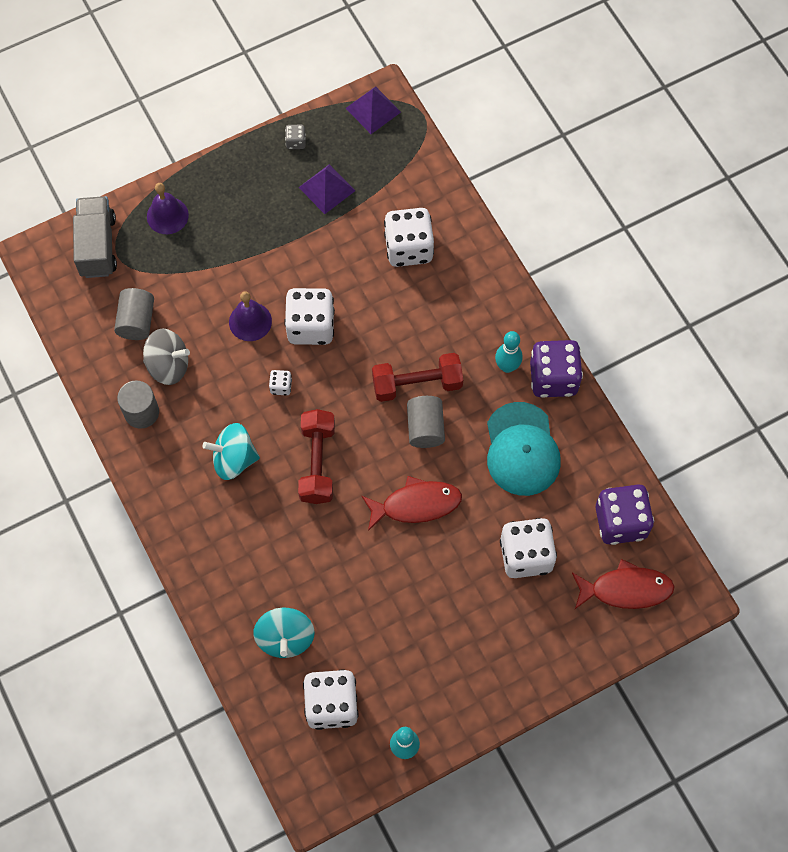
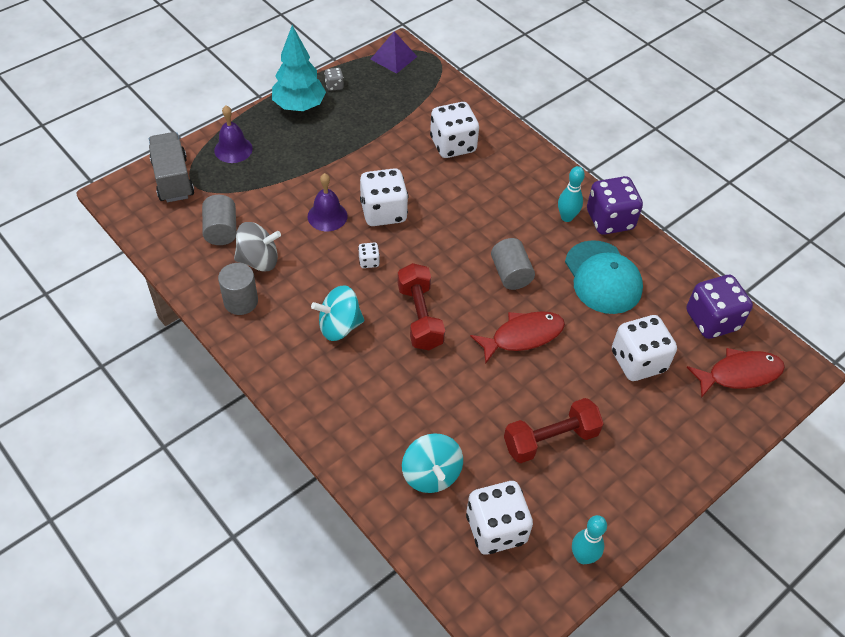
camera: 15 degrees left, 15 degrees down
purple pyramid [299,164,355,214] -> none
red dumbbell [372,353,463,402] -> red dumbbell moved to [504,398,604,463]
none -> turquoise tree [272,25,326,111]

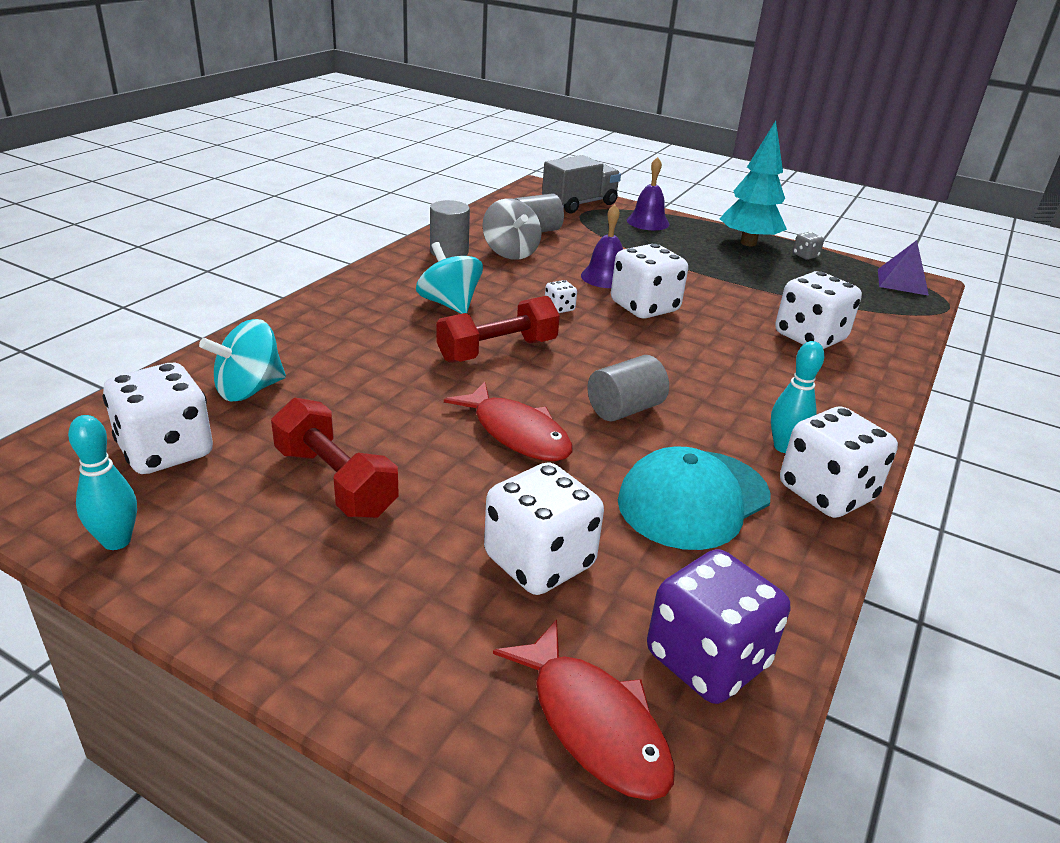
camera: 70 degrees right, 20 degrees down
purple dice [587,176,643,235] -> white dice [780,407,898,518]

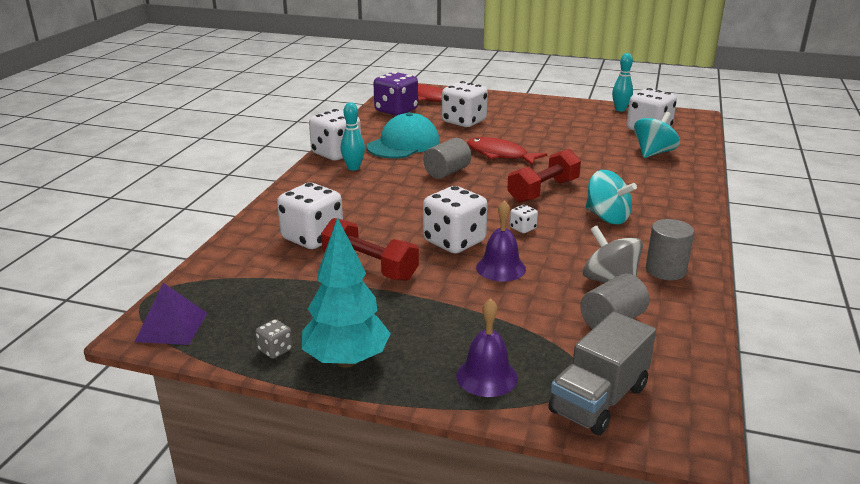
camera: 170 degrees right, 5 degrees down
red dumbbell [271,398,399,518] -> red dumbbell moved to [321,218,419,281]

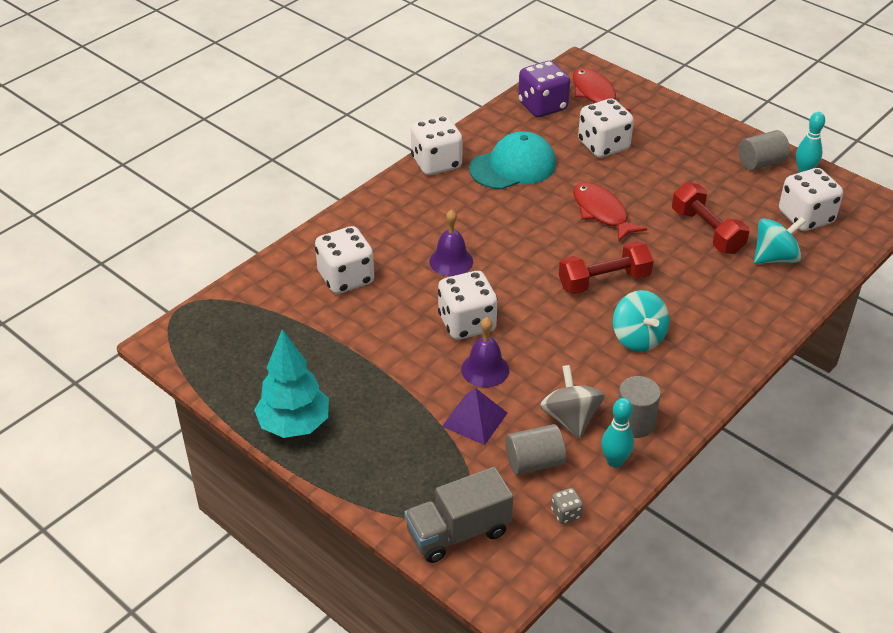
camera: 25 degrees right, 15 degrees up
purple pyramid [134,283,207,345] -> purple pyramid moved to [442,388,507,445]
grey dice [255,319,293,359] -> grey dice moved to [551,488,583,524]
red dumbbell [321,218,419,281] -> red dumbbell moved to [672,182,749,254]
turquoise bowling pin [341,102,365,171] -> turquoise bowling pin moved to [601,398,634,468]
grey cylinder [423,138,471,179] -> grey cylinder moved to [739,130,790,171]
purple bell [456,298,518,397] -> purple bell moved to [429,209,473,276]
white dice [510,205,538,233] -> none

